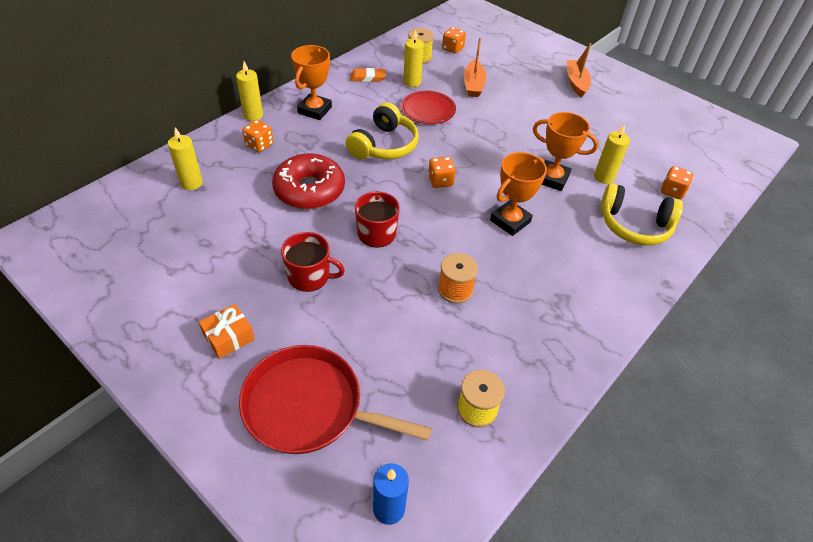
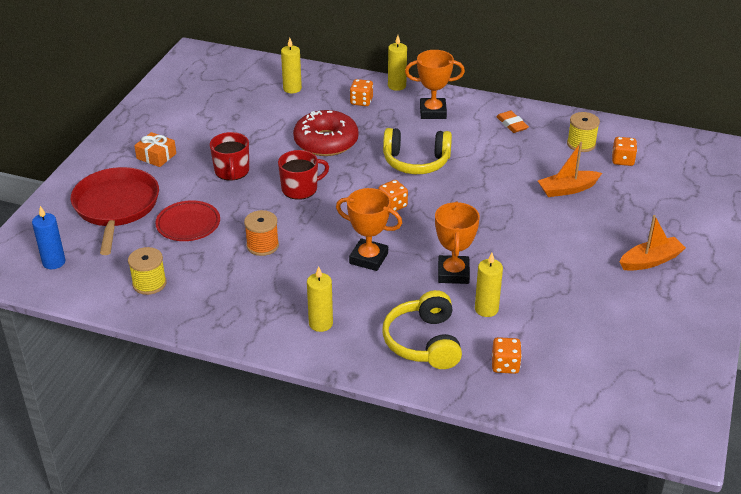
camera: 70 degrees right, 10 degrees down
red plate [401,91,456,124] -> red plate moved to [155,200,220,241]
yellow candle [403,29,424,87] -> yellow candle moved to [307,266,333,332]

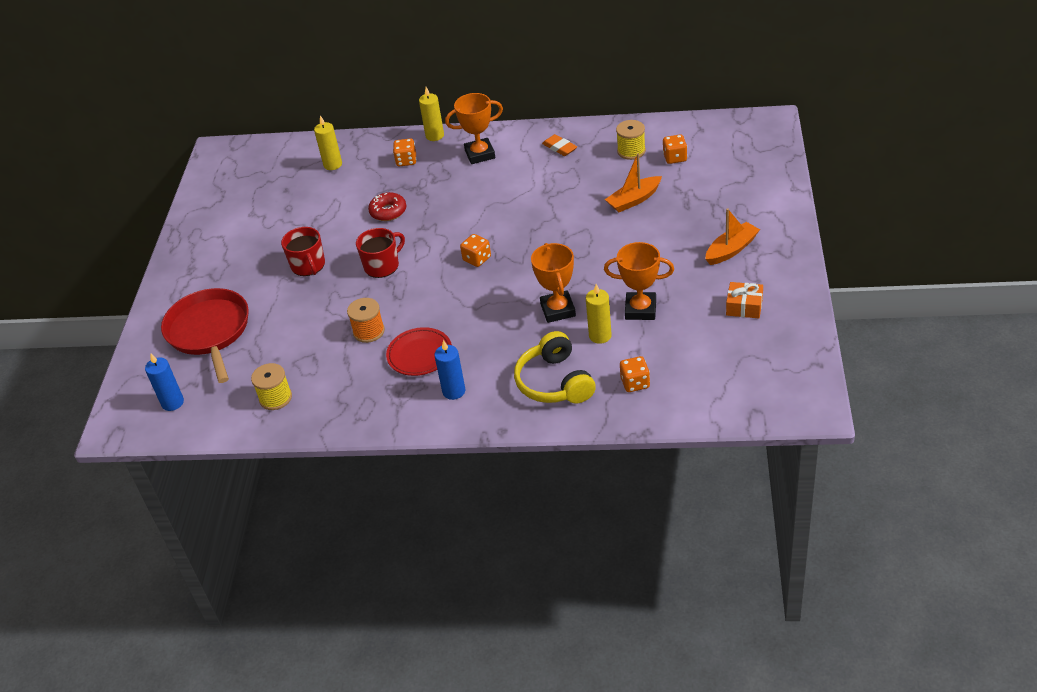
camera: 10 degrees left, 5 degrees up
orange gift [134,132,176,167] -> orange gift moved to [726,282,763,318]
red plate [155,200,220,241] -> red plate moved to [386,327,452,376]
red donut [293,110,359,156] -> red donut [368,192,406,221], size x0.58
yellow candle [307,266,333,332] -> blue candle [434,340,465,400]
orange trophy [336,188,402,271] -> orange trophy moved to [604,242,674,320]
yellow headphones [383,128,452,174] -> none

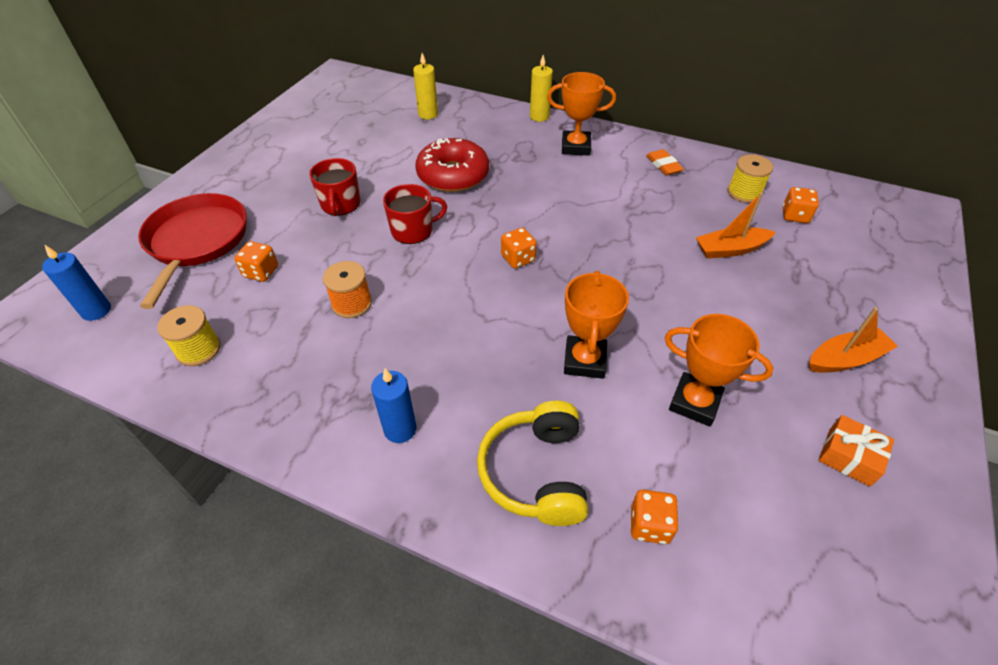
camera: 15 degrees right, 5 degrees up
red donut [368,192,406,221] -> red donut [415,138,489,192], size x1.71
red plate [386,327,452,376] -> none
orange dice [393,139,416,167] -> orange dice moved to [234,241,278,282]
yellow candle [586,284,612,344] -> none

